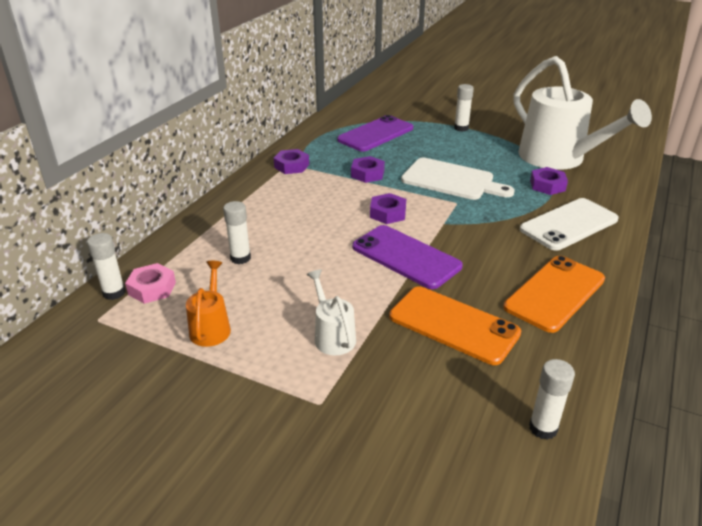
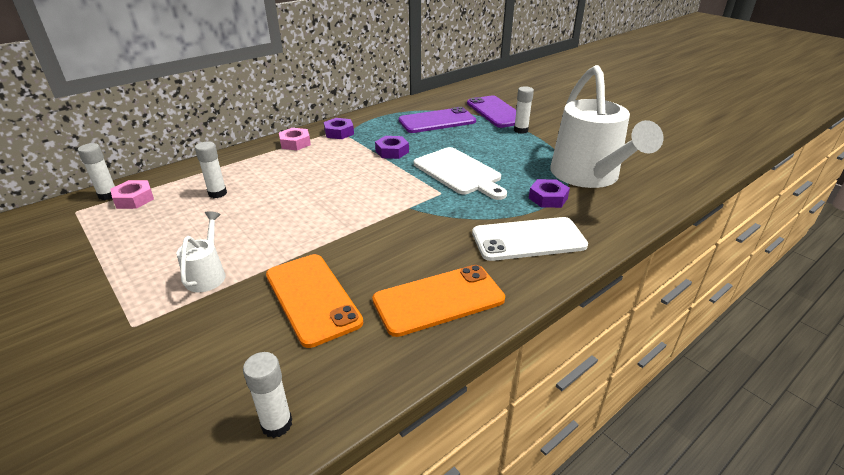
camera: 25 degrees right, 0 degrees up
orange watering can [186,261,231,347] -> none
purple phone [352,225,463,289] -> purple phone moved to [467,95,516,128]
purple nut [370,193,406,224] -> none
none -> pink nut [279,128,311,150]

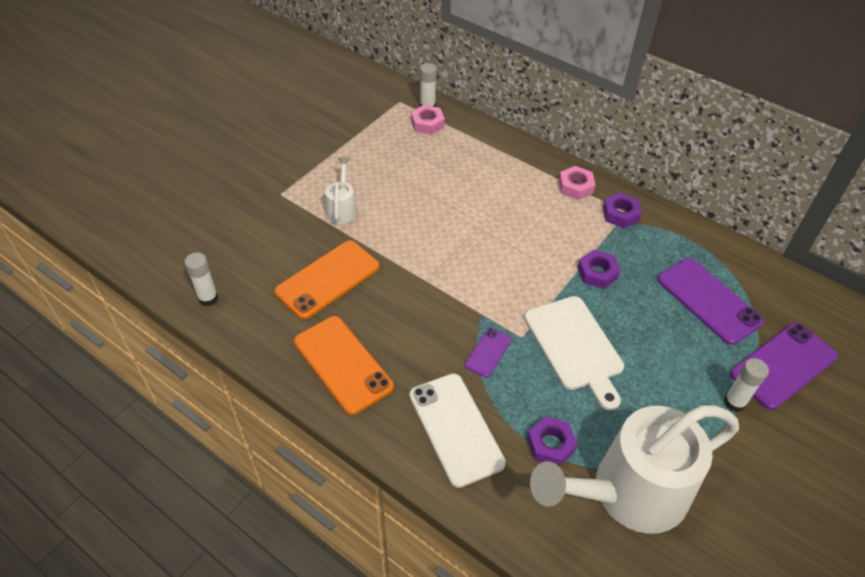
camera: 75 degrees right, 15 degrees up
white watering can [177,211,225,292] -> white watering can turned 75 degrees counterclockwise [325,157,357,224]
white glue stick [195,142,227,198] -> none
white cutting board [414,147,507,200] -> white cutting board turned 60 degrees counterclockwise [524,296,624,411]
none -> purple phone [465,328,512,378]

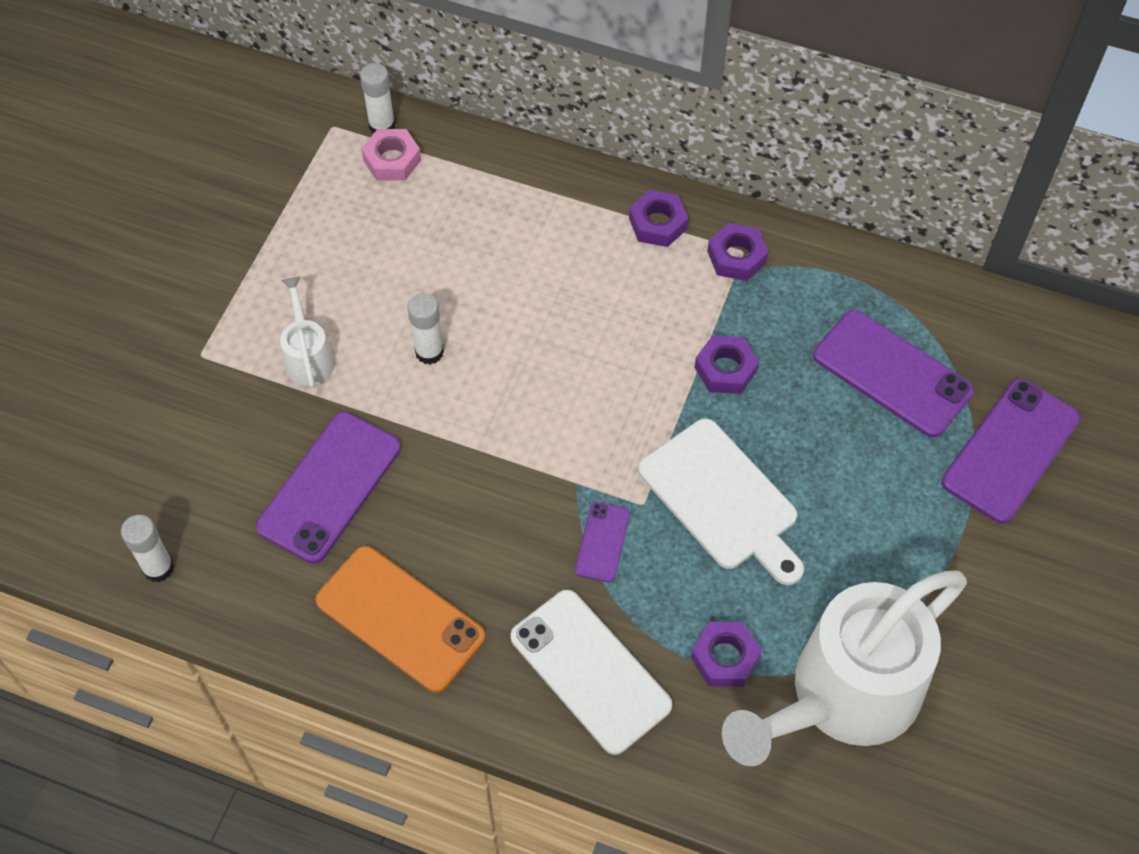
camera: 15 degrees left, 10 degrees up
orange phone [274,240,379,319] -> purple phone [256,412,401,564]
pink nut [559,166,595,200] -> purple nut [629,190,688,247]
white glue stick [724,358,769,412] -> white glue stick moved to [408,293,444,364]

